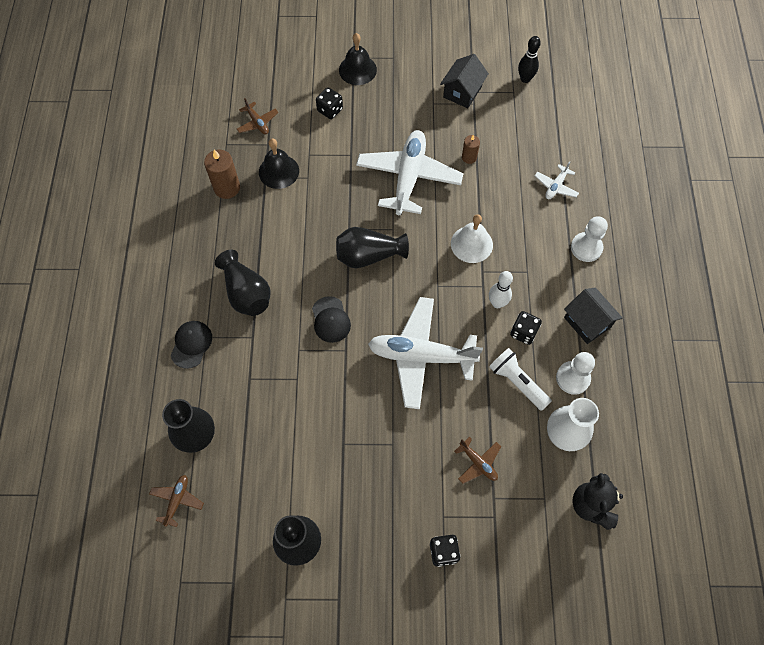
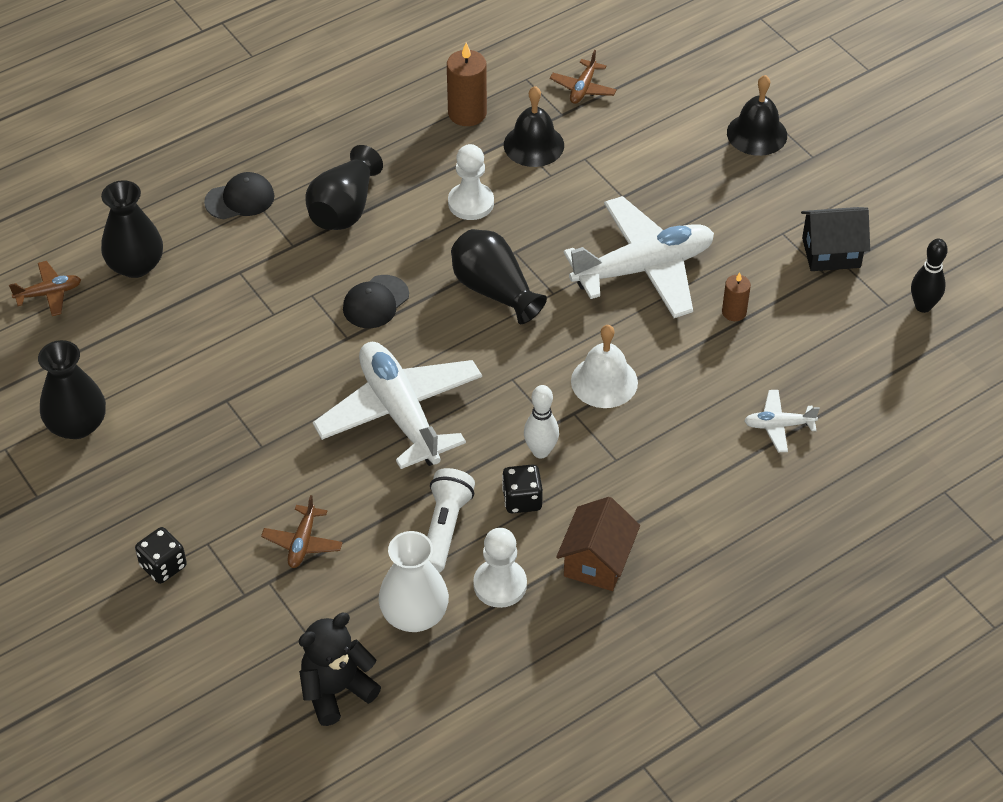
camera: 55 degrees right, 15 degrees down
black dice [316,87,343,119] -> none
black house [564,287,623,344] -> brown house [556,497,640,591]
white pawn [571,216,608,262] -> white pawn moved to [448,144,494,220]

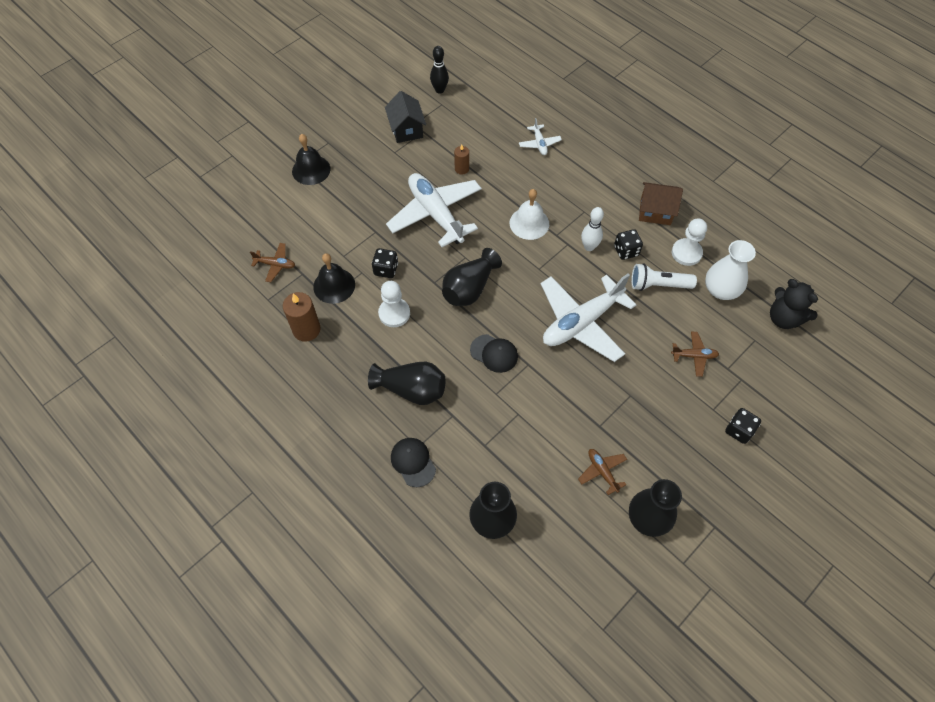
camera: 100 degrees left, 10 degrees up
brown plane [9,261,81,316] -> brown plane moved to [578,449,627,495]
none -> black dice [372,248,398,278]

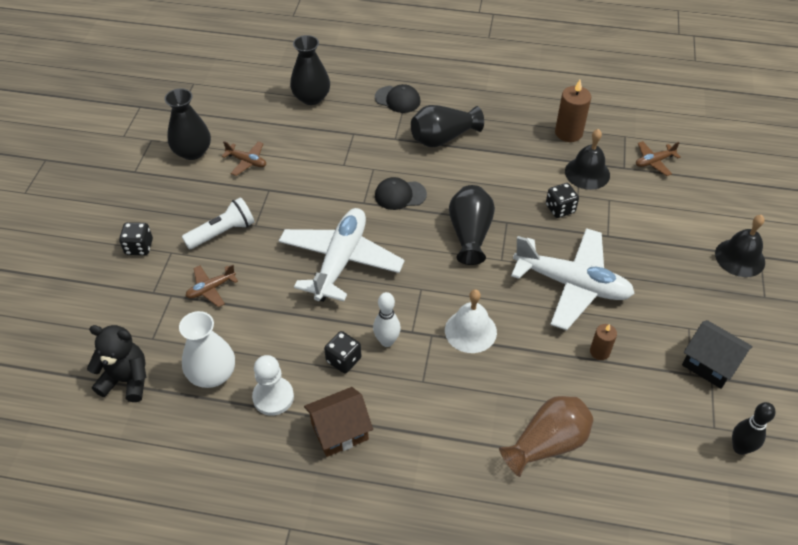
camera: 145 degrees right, 10 degrees down
white pawn [378,281,410,327] -> none
white plane [519,118,562,155] -> brown vase [499,396,593,477]
white flashlight [631,263,697,291] -> white flashlight moved to [182,197,254,249]

